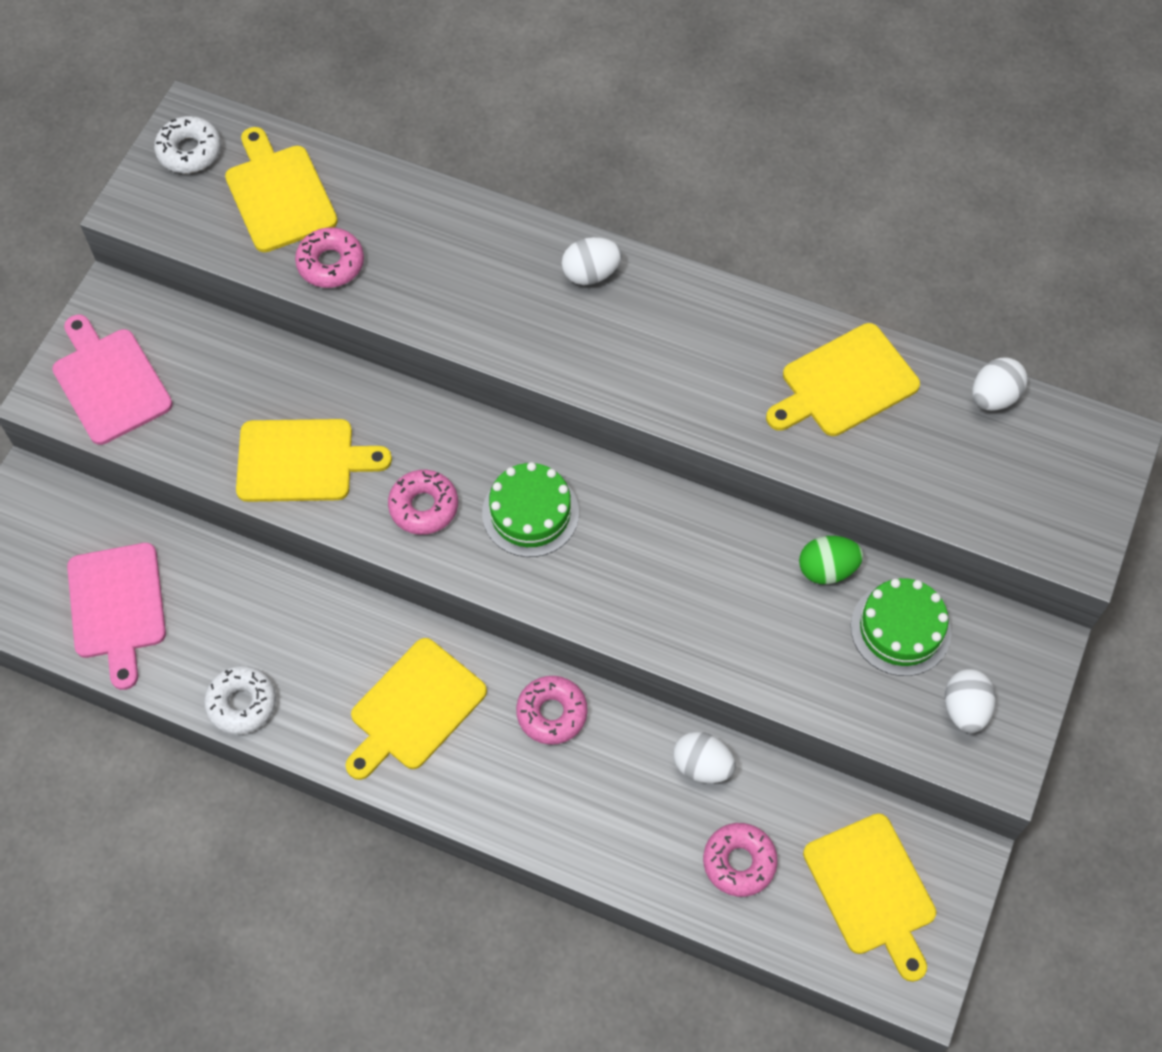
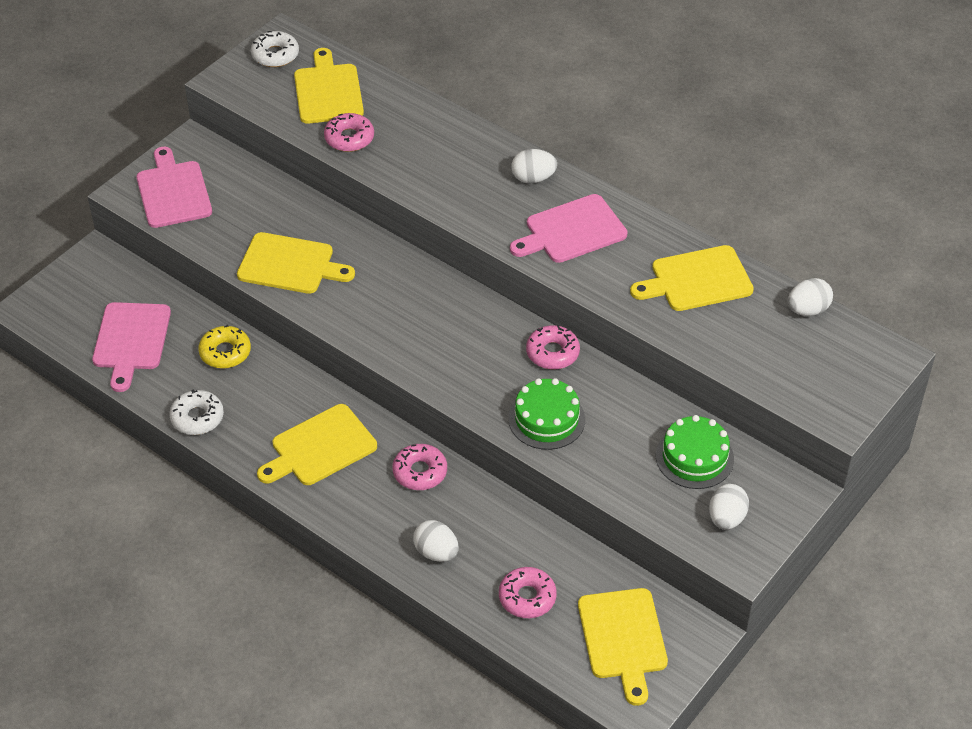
camera: 15 degrees right, 15 degrees down
pink donut [388,470,458,535] -> pink donut moved to [526,325,580,369]
green cake [482,462,579,557] -> green cake moved to [509,378,585,450]
white egg [673,731,736,783] -> white egg moved to [413,520,459,562]
green egg [799,536,863,584] -> none
none -> yellow donut [198,325,251,369]
none -> pink cutting board [510,194,628,263]

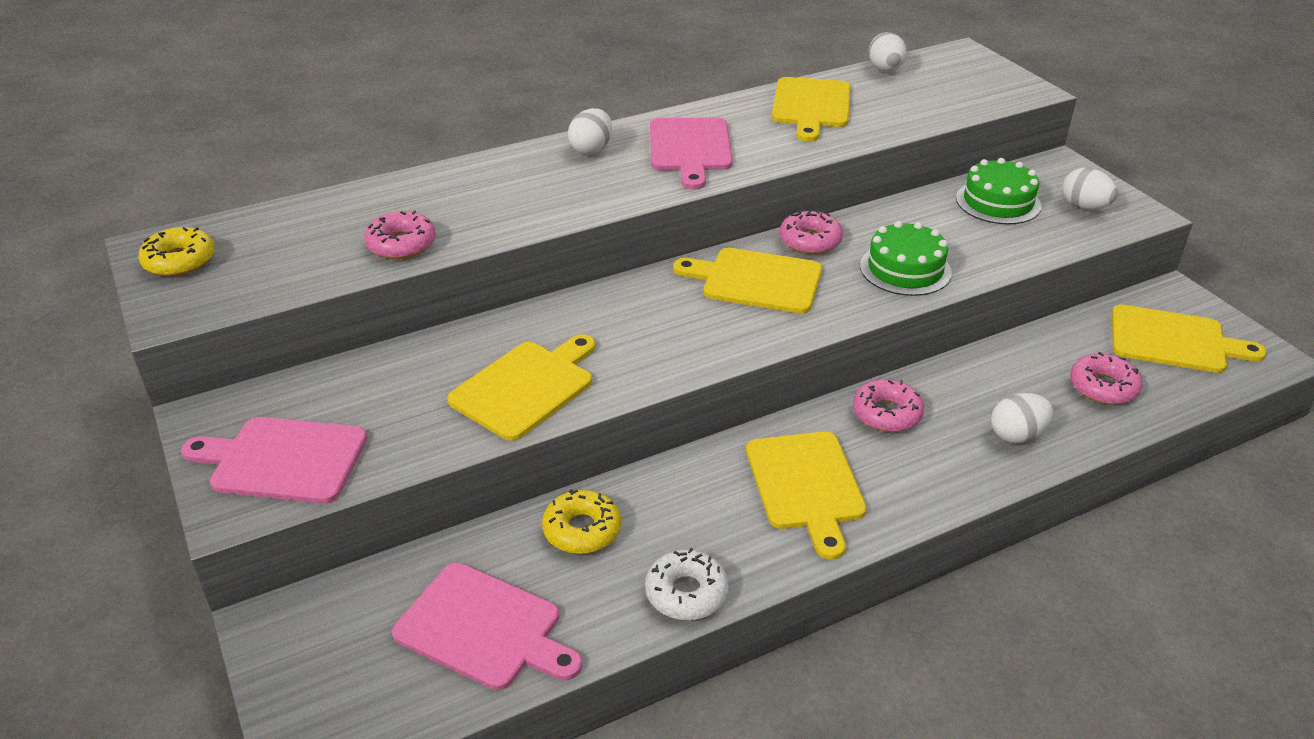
camera: 65 degrees left, 10 degrees down
white donut [251,31,299,67] -> yellow donut [138,227,215,277]
yellow cutting board [294,48,364,124] -> yellow cutting board moved to [673,248,822,314]

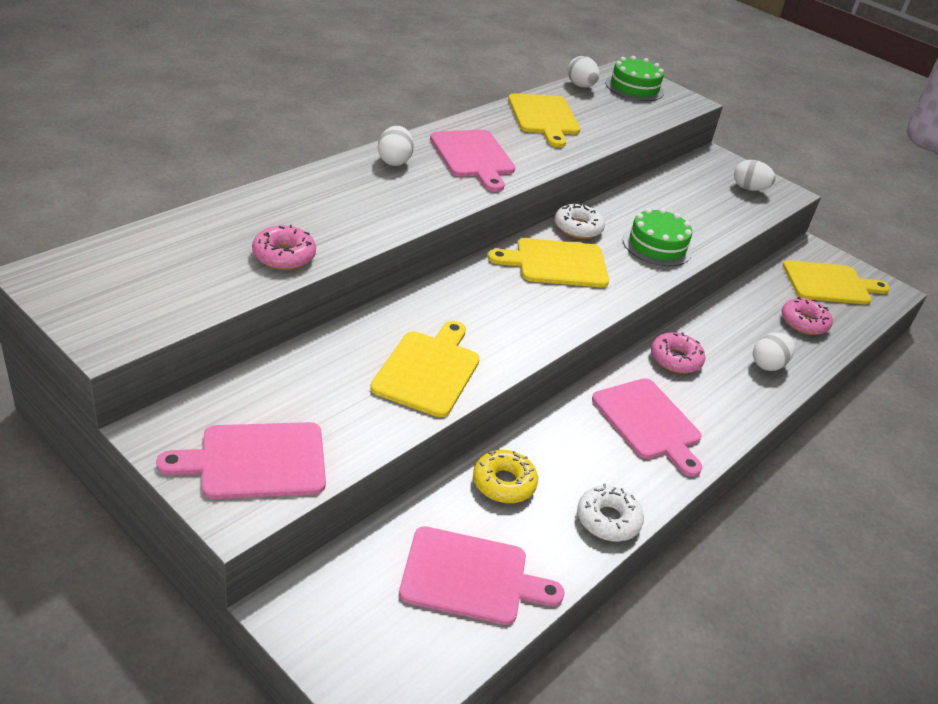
camera: 25 degrees left, 0 degrees up
yellow donut [138,227,215,277] -> none
yellow cutting board [746,431,867,559] -> pink cutting board [592,378,703,477]
pink donut [779,210,843,254] -> white donut [555,203,605,239]
green cake [956,158,1041,224] -> green cake moved to [605,56,664,101]

